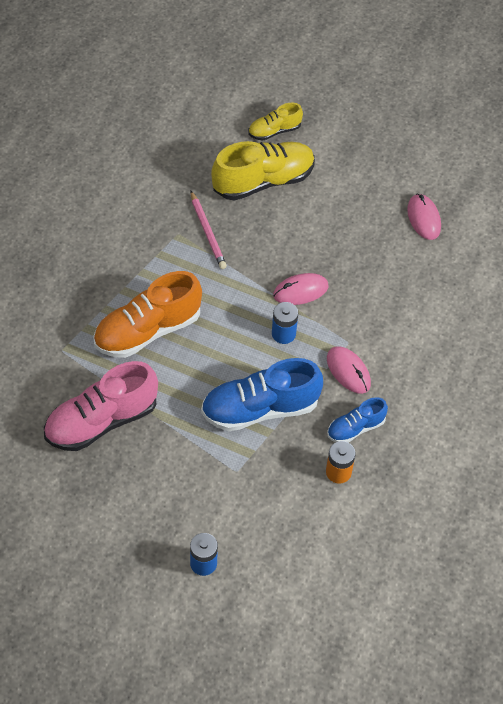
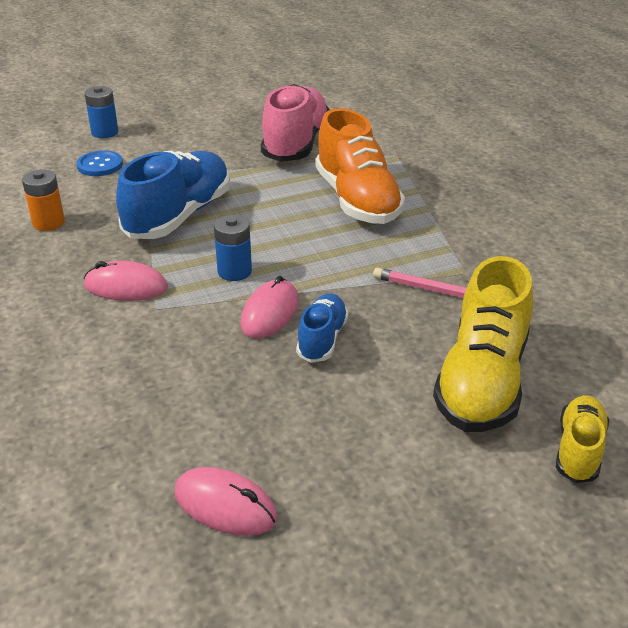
camera: 135 degrees right, 20 degrees down
orange shoe [93,271,202,358] -> orange shoe turned 150 degrees clockwise [315,108,405,224]
blue shoe [327,397,388,442] -> blue shoe moved to [296,294,349,363]
none -> blue button [76,150,123,176]

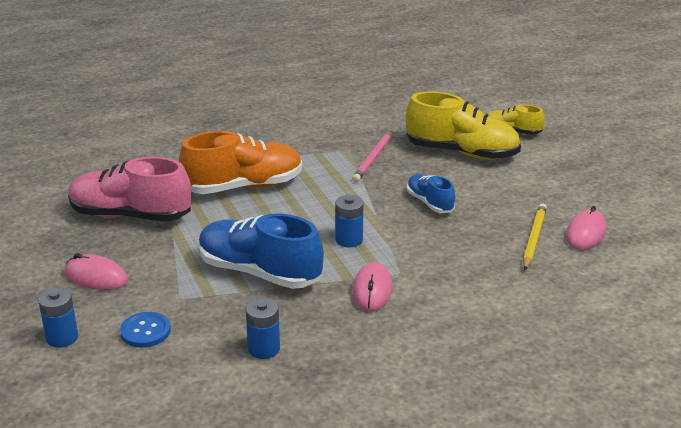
camera: 90 degrees left, 5 degrees down
orange battery [22,170,65,231] -> blue battery [246,298,280,359]
pink mouse [240,276,299,339] -> pink mouse moved to [65,253,128,290]
blue shoe [296,294,349,363] -> blue shoe turned 45 degrees clockwise [407,174,455,213]
none -> yellow pencil [523,203,547,270]

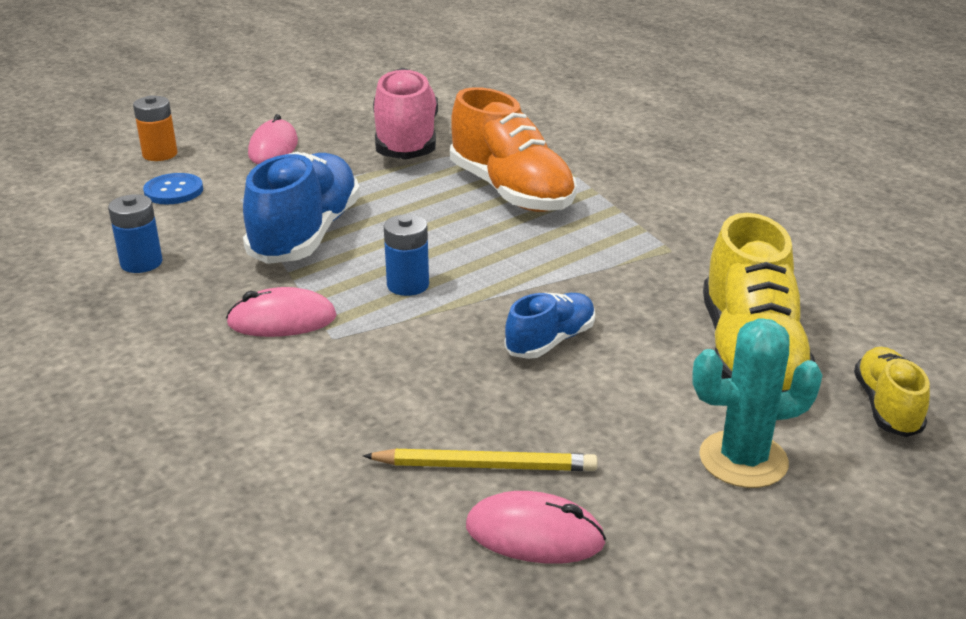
camera: 75 degrees right, 0 degrees up
blue battery [38,288,78,348] -> orange battery [133,95,177,161]
pink pencil [352,131,392,182] -> none
none -> turquoise cactus [692,318,823,488]

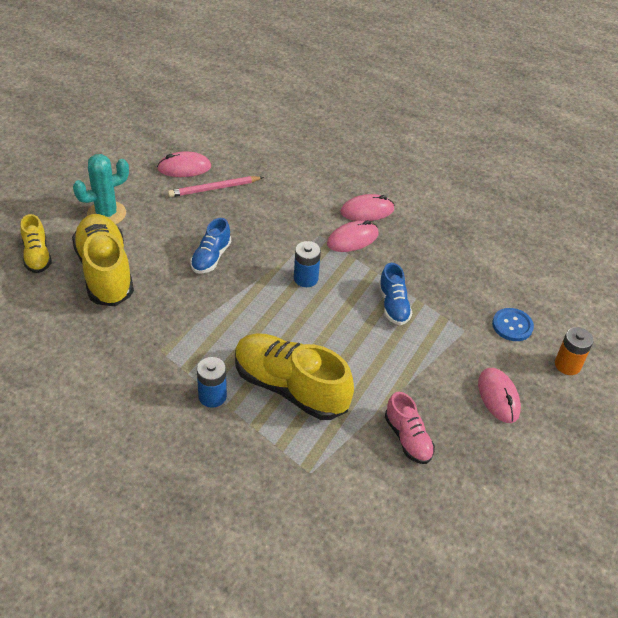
camera: 155 degrees right, 15 degrees up
blue battery [108,194,162,273] -> blue battery moved to [197,357,227,408]
blue shoe [243,151,360,264] -> blue shoe [378,263,412,325], size x0.53
yellow pencil [363,449,598,471] -> pink pencil [168,176,264,197]
pink shoe [373,68,438,159] -> pink shoe [385,392,435,464], size x0.53
orange shoe [450,87,577,212] -> yellow shoe [235,333,354,420]
none -> pink mouse [341,194,395,221]

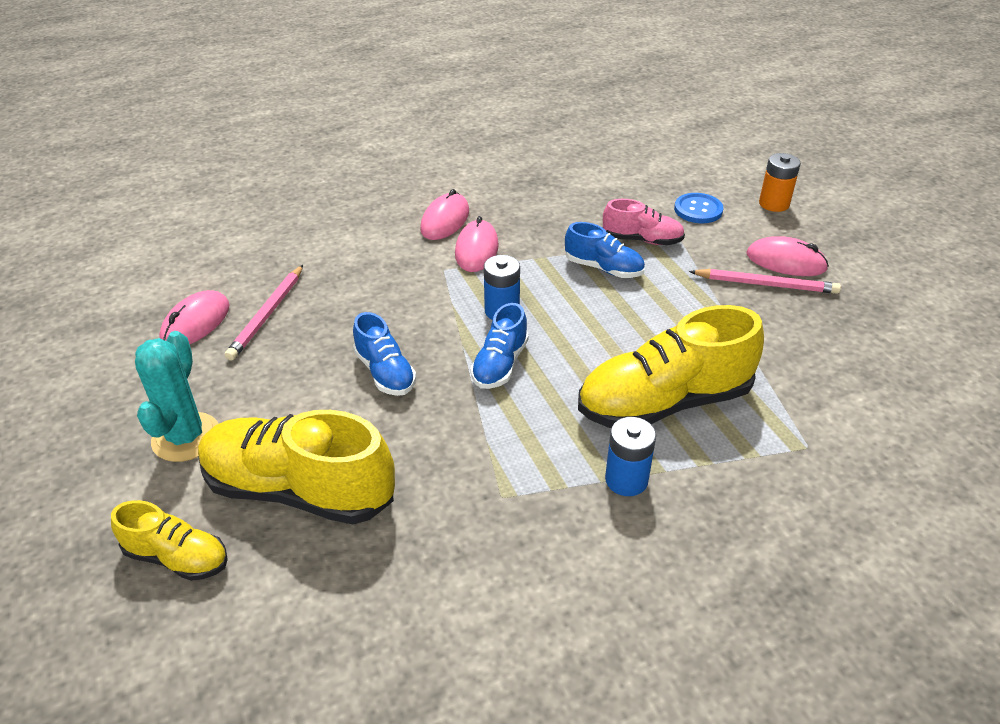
camera: 50 degrees left, 5 degrees down
pink shoe [385,392,435,464] -> pink shoe moved to [603,199,685,245]
none -> blue shoe [471,303,529,389]
none -> pink pencil [689,269,841,294]

